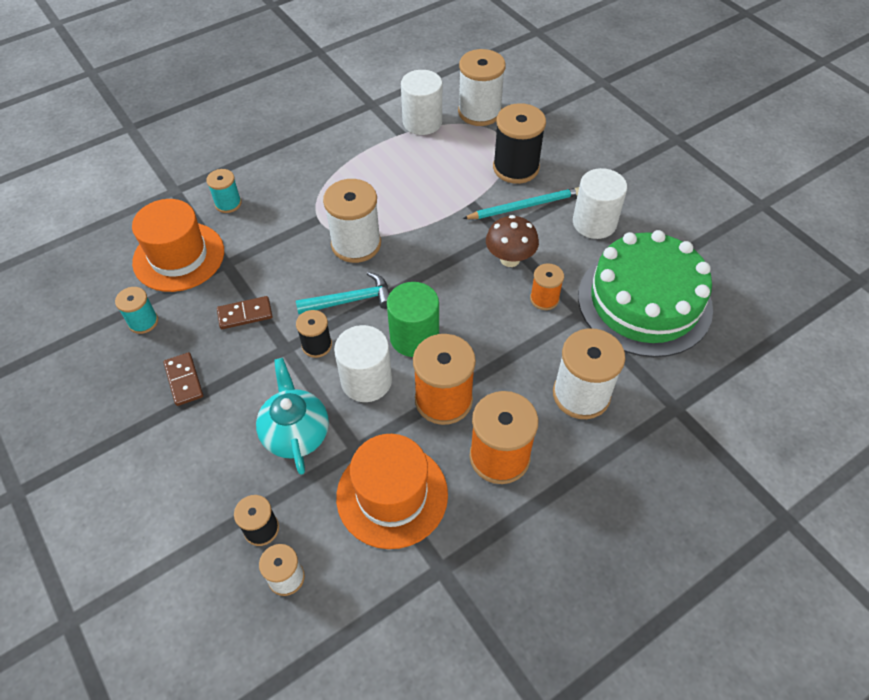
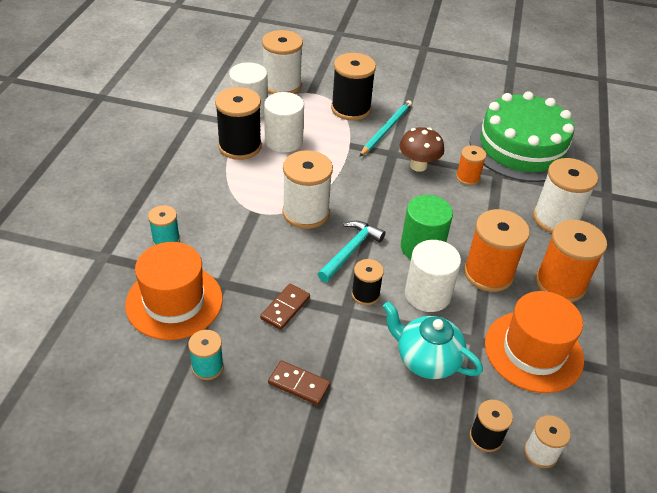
camera: 45 degrees left, 10 degrees down
white cylinder [573,168,627,239] -> white cylinder moved to [264,92,304,152]
none -> black spool [215,87,262,160]

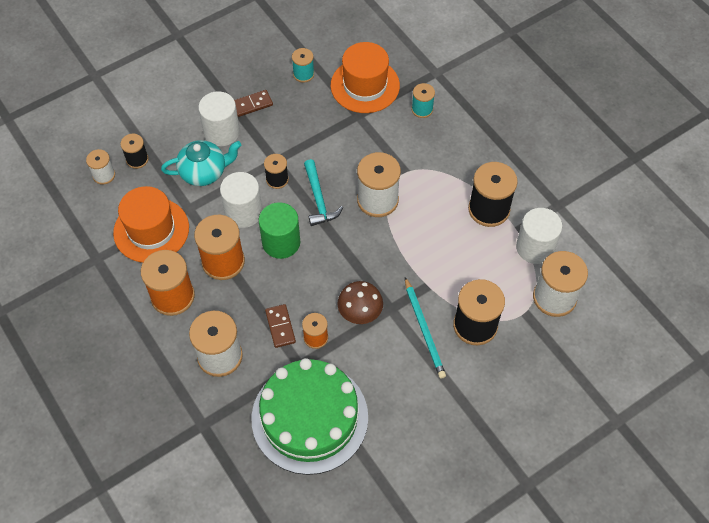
camera: 135 degrees right, 15 degrees up
brown domino [260,284,310,330] -> brown domino moved to [265,304,296,348]
white cylinder [264,92,304,152] -> white cylinder moved to [198,91,240,146]

